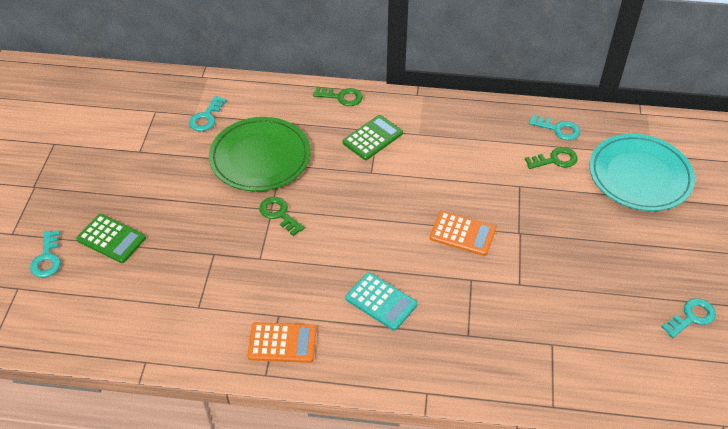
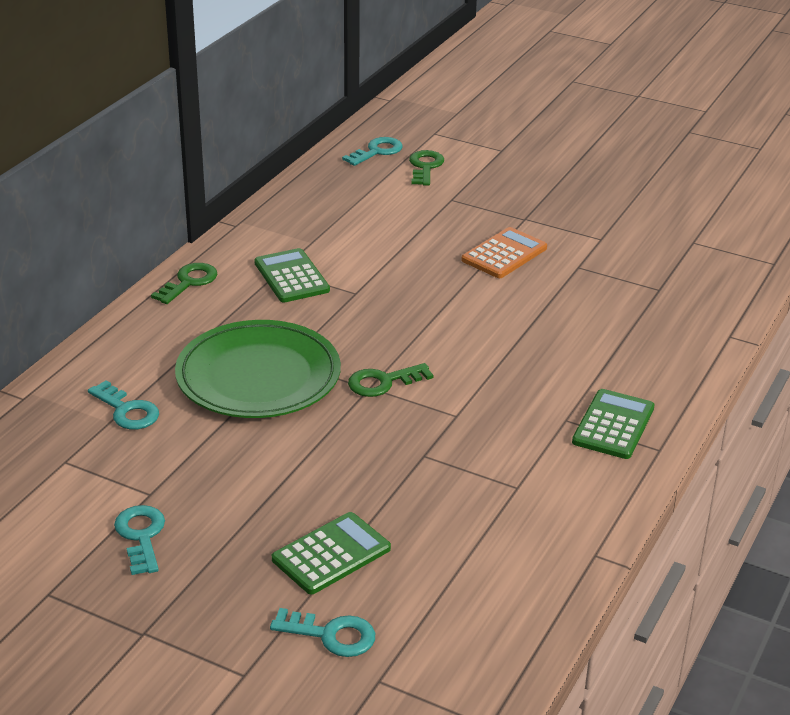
camera: 70 degrees left, 15 degrees down
orange calculator [247,322,317,363] -> green calculator [572,389,655,459]
turquoise calculator [345,272,418,331] -> none
turquoise plate [589,134,695,211] -> none
turquoise key [661,298,716,338] -> turquoise key moved to [114,505,165,575]

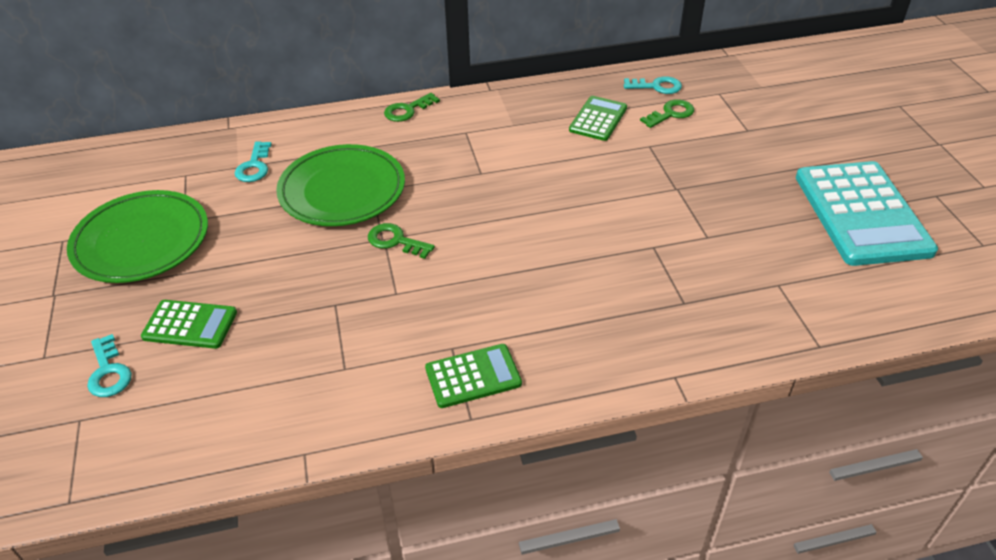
camera: 50 degrees right, 10 degrees up
turquoise key [114,505,165,575] -> green plate [67,190,208,283]
green key [151,263,217,304] -> green key turned 150 degrees clockwise [384,93,440,122]
green calculator [254,248,330,302] -> green calculator moved to [569,96,627,141]
orange calculator [461,227,547,278] -> none
none -> turquoise calculator [796,161,938,266]

